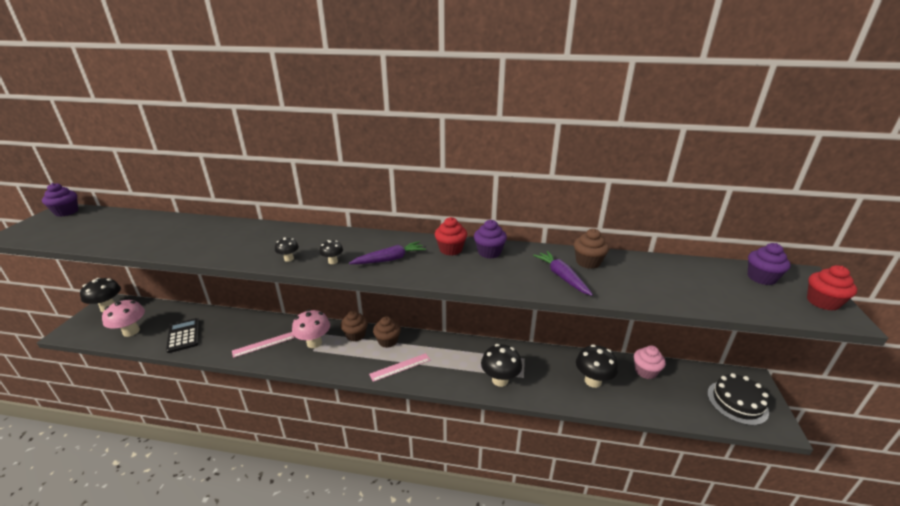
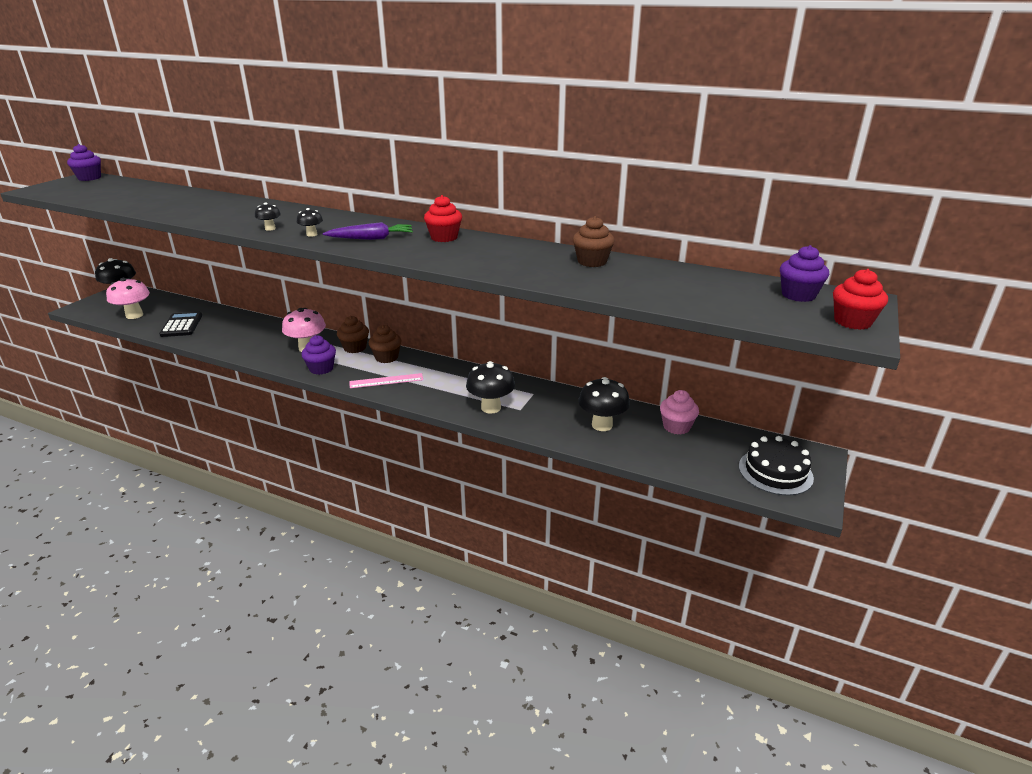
camera: 15 degrees right, 0 degrees up
pink ruler [232,332,294,358] -> none
purple cupcake [474,220,507,259] -> purple cupcake moved to [301,335,336,375]
purple carrot [533,251,593,296] -> none

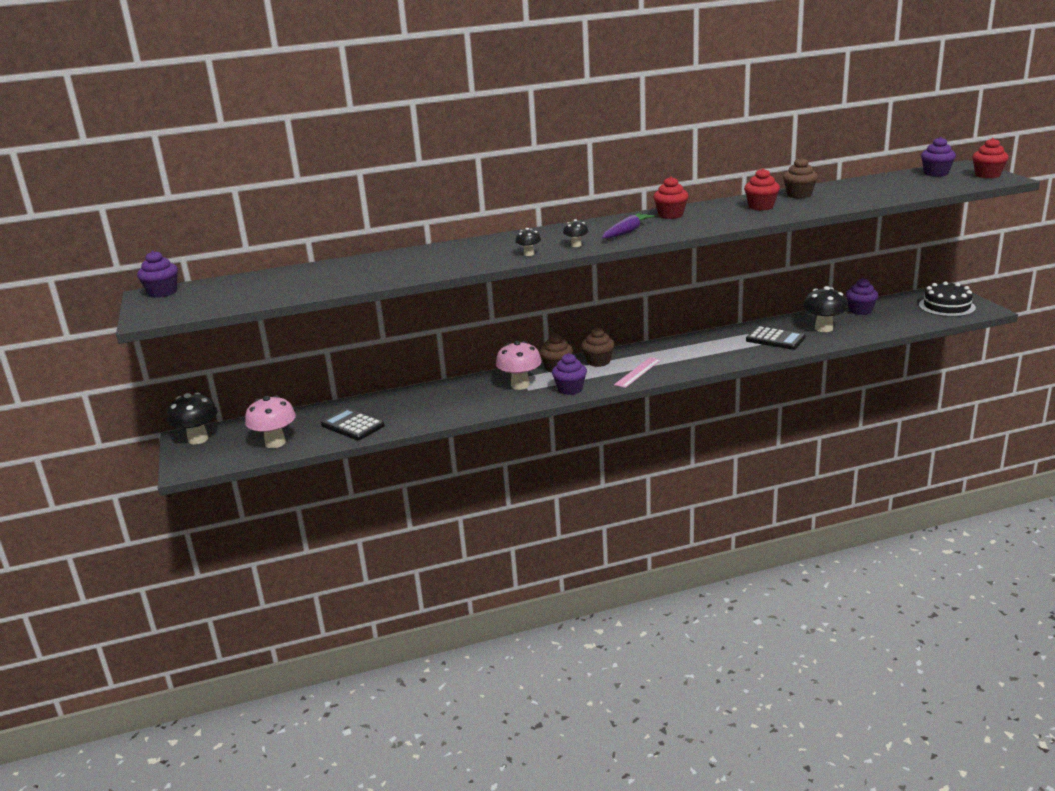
camera: 40 degrees left, 5 degrees down
black mushroom [466,361,515,414] -> none
pink cupcake [660,390,699,435] -> purple cupcake [846,278,878,315]
none -> red cupcake [744,168,780,210]
none -> black calculator [746,326,805,350]

